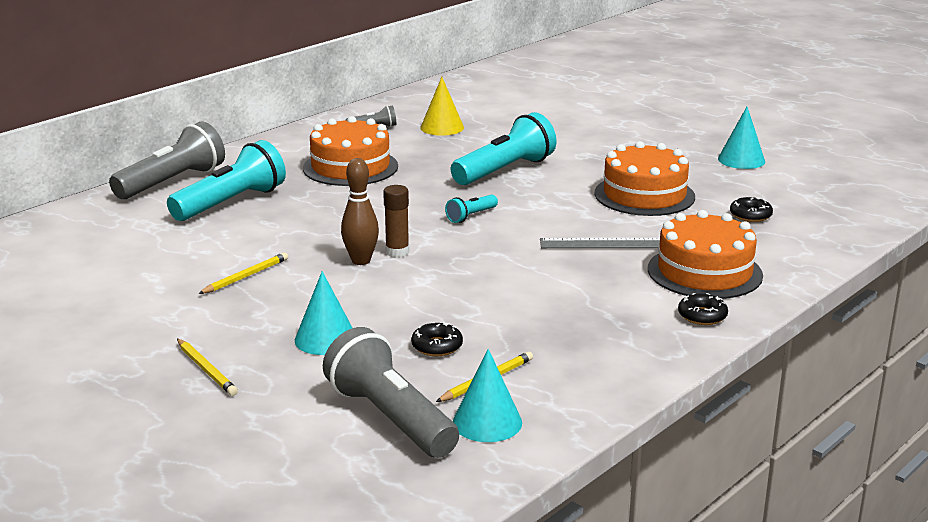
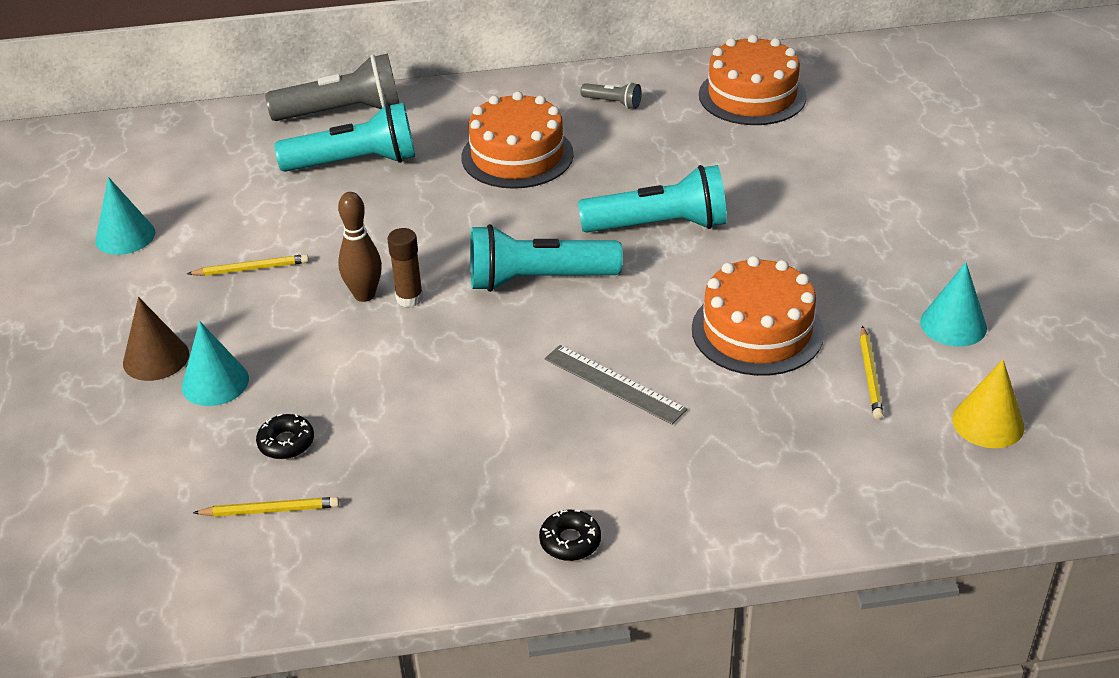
camera: 40 degrees right, 15 degrees up
yellow pencil [177,339,238,396] -> yellow pencil moved to [860,326,884,419]
grey flashlight [323,327,459,458] -> none
yellow cone [420,77,464,136] -> yellow cone moved to [952,359,1025,448]
turquoise flashlight [445,195,498,223] -> turquoise flashlight [470,224,623,292], size x2.15
turquoise cone [453,349,522,442] -> turquoise cone moved to [95,177,155,255]
orange cake [648,210,763,299] -> orange cake moved to [699,35,807,125]
black donut [730,196,773,222] -> none
none -> brown cone [123,297,189,381]

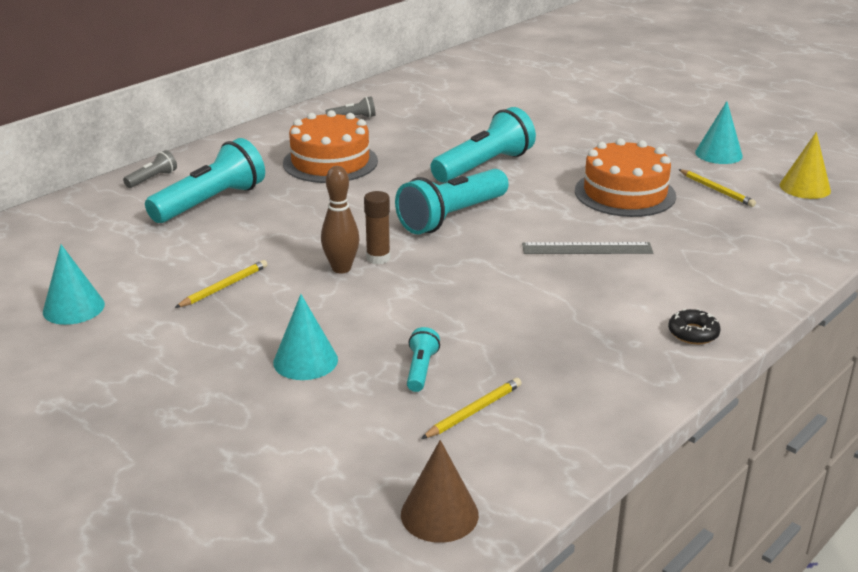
camera: 40 degrees left, 10 degrees down
brown cone [123,297,189,381] -> brown cone moved to [401,440,479,543]
black donut [256,414,314,459] -> turquoise flashlight [407,327,440,392]
grey flashlight [265,54,399,121] -> grey flashlight [123,150,177,188], size x0.46
orange cake [699,35,807,125] -> none

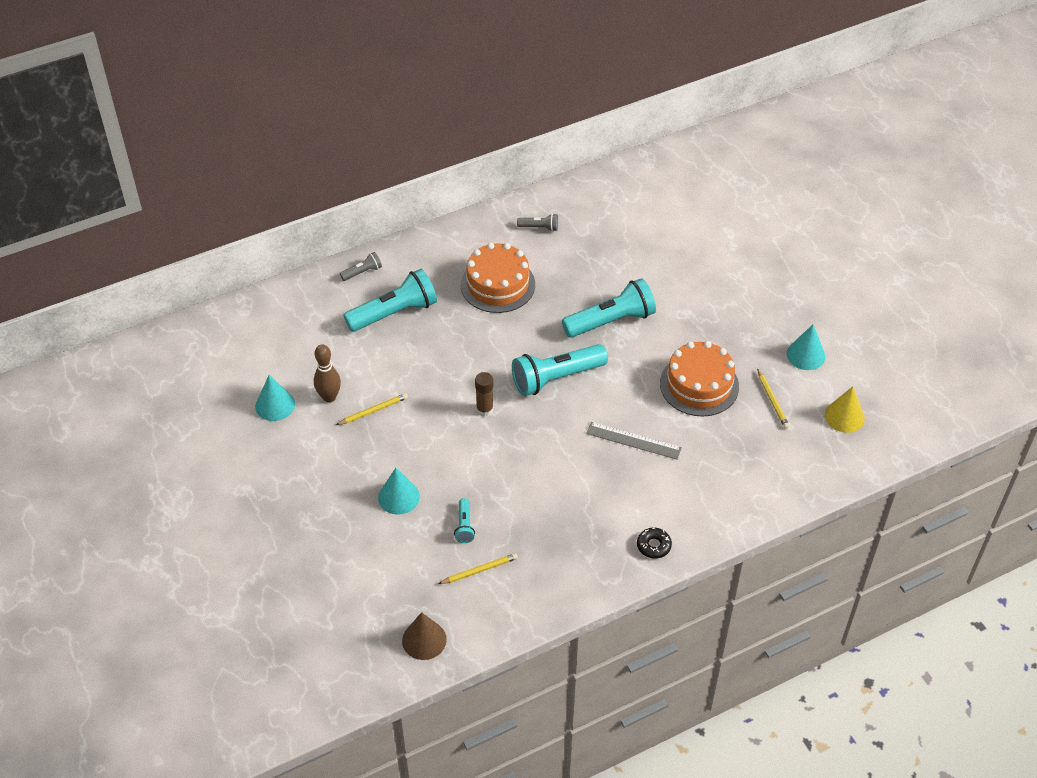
camera: 20 degrees right, 20 degrees up
brown bowling pin [321,166,359,273] -> brown bowling pin moved to [314,344,341,403]
turquoise flashlight [407,327,440,392] -> turquoise flashlight turned 150 degrees clockwise [454,498,475,543]

